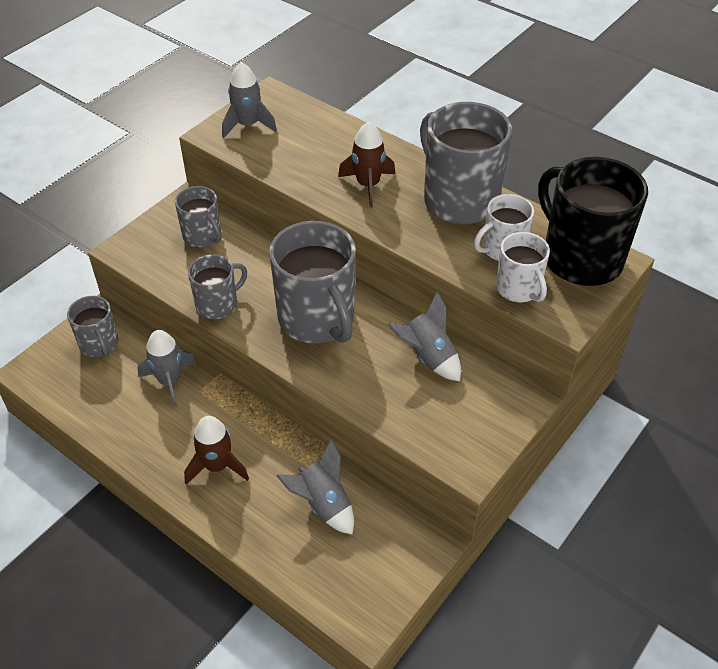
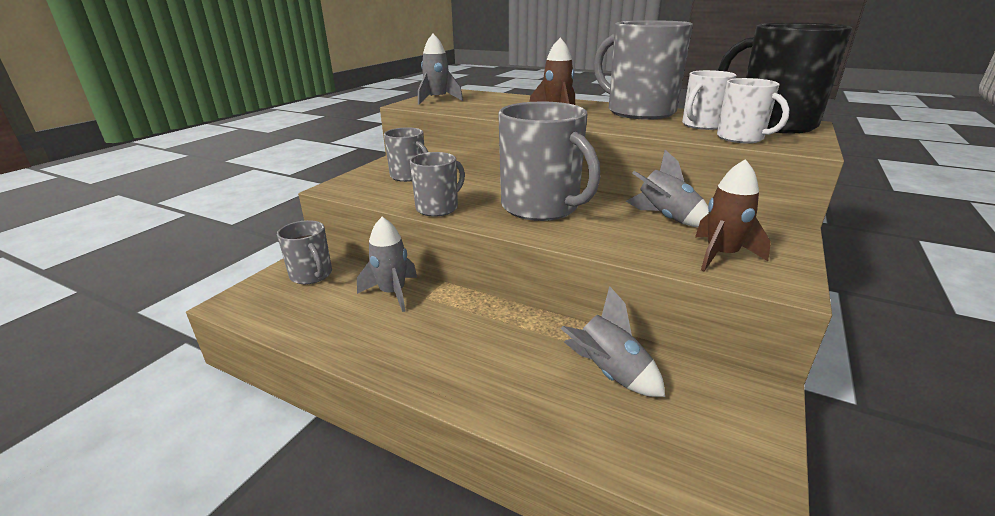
camera: 10 degrees left, 20 degrees down
brown rocket [184,416,249,484] -> brown rocket moved to [695,159,771,271]

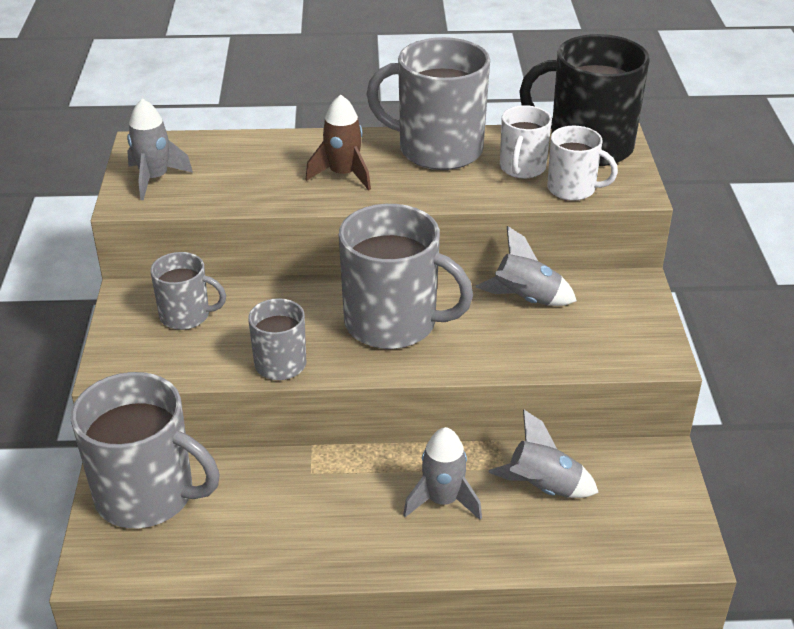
camera: 30 degrees left, 10 degrees up
grey mug [277,220,332,284] -> grey mug [71,372,220,528], size x1.83
grey rocket [357,217,417,312] -> grey rocket moved to [403,427,482,520]
brown rocket [695,159,771,271] -> none

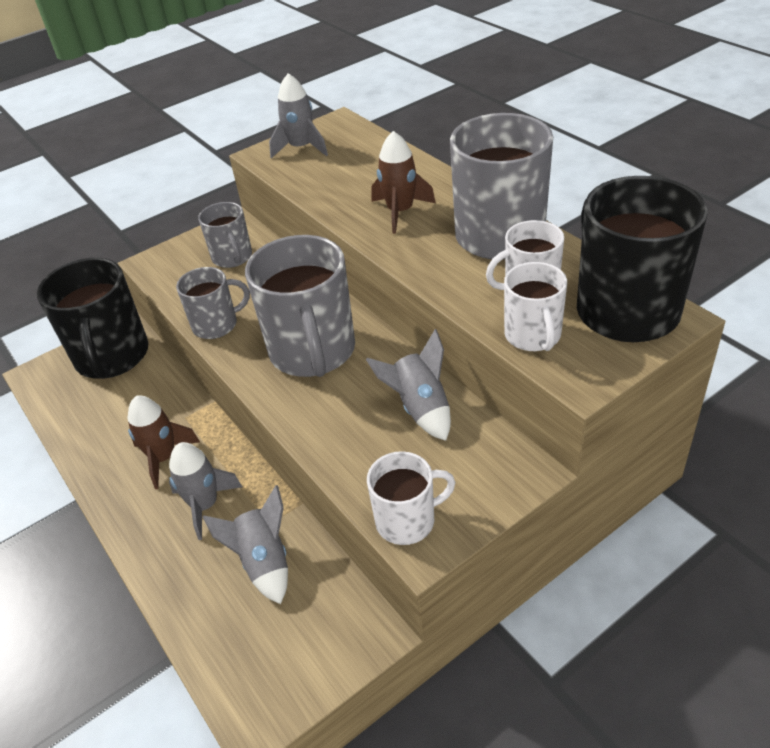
camera: 60 degrees right, 5 degrees up
grey mug [71,372,220,528] -> black mug [37,258,149,379]
none -> brown rocket [128,395,200,489]
none -> white mug [367,451,456,545]

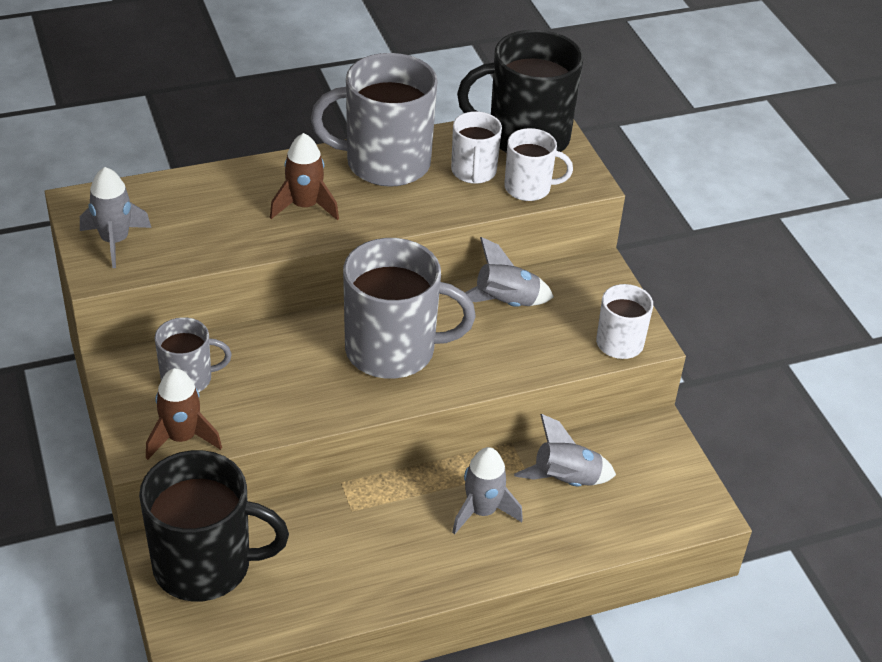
camera: 80 degrees left, 0 degrees up
brown rocket [128,395,200,489] -> brown rocket moved to [146,368,222,460]
grey mug [176,267,250,339] -> none

